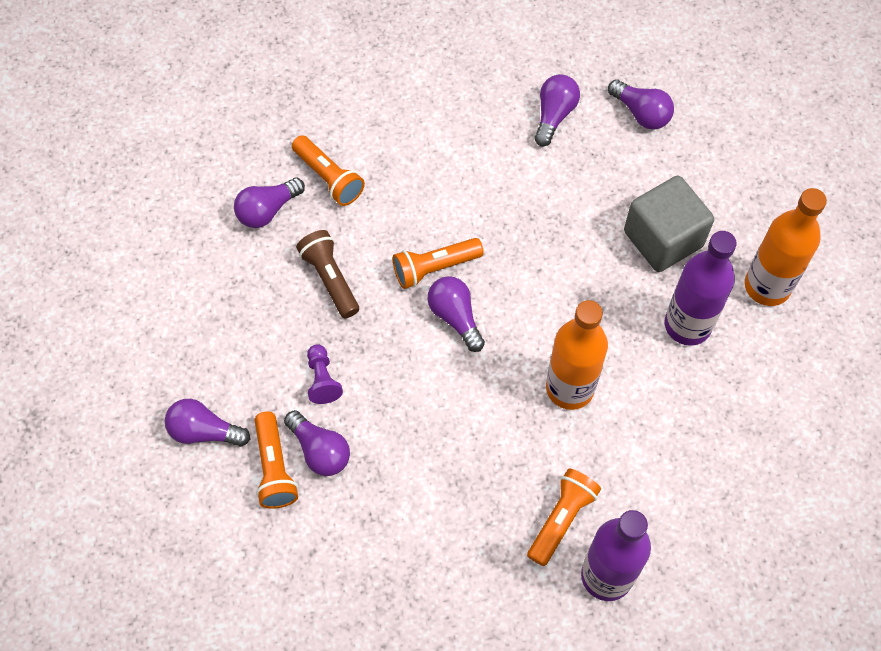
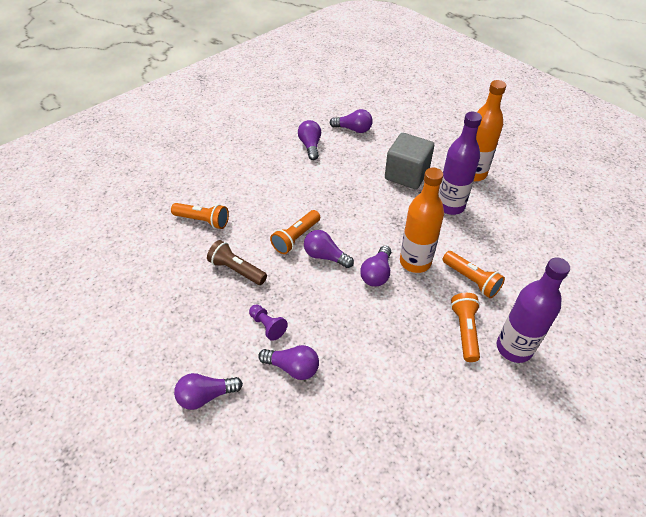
camera: 30 degrees left, 15 degrees down
purple light bulb [234,178,305,228] -> purple light bulb moved to [360,246,391,287]
orange flashlight [255,412,298,509] -> orange flashlight moved to [442,251,505,298]

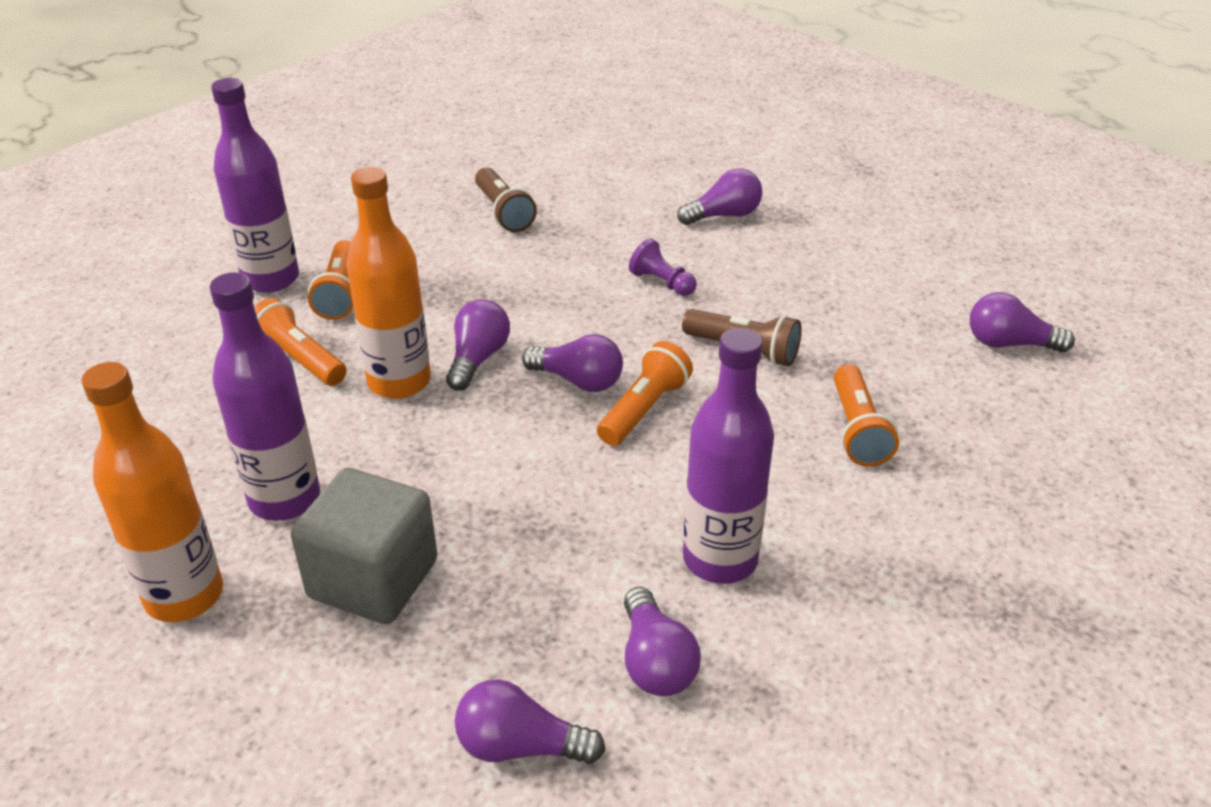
camera: 175 degrees right, 10 degrees down
orange flashlight [171,203,229,229] -> orange flashlight turned 105 degrees counterclockwise [834,364,899,467]
purple light bulb [258,345,319,380] -> purple light bulb moved to [970,292,1075,353]
none -> brown flashlight [475,167,537,232]
none -> purple bottle [683,328,774,584]

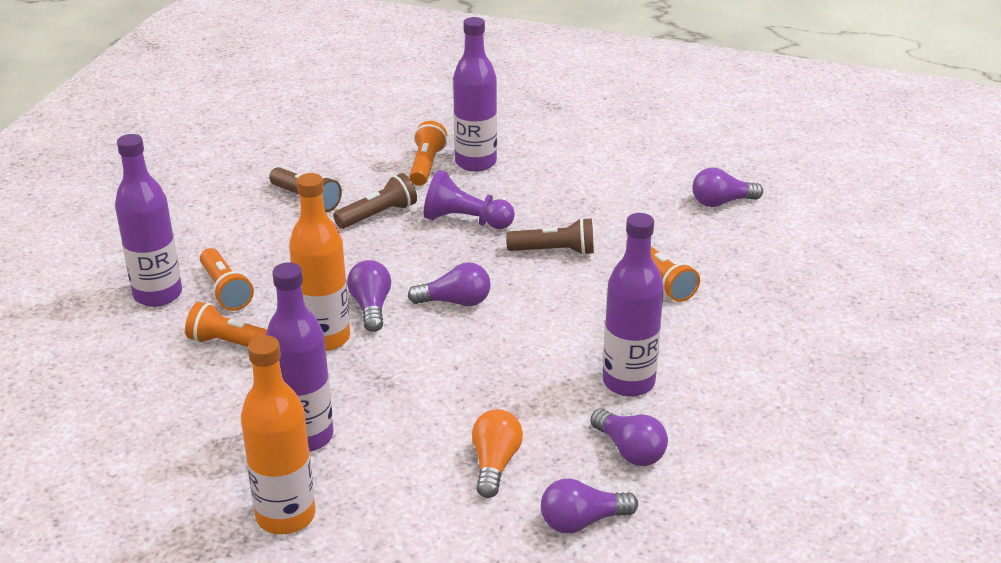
camera: 25 degrees left, 5 degrees down
grey cube [291,468,438,624] -> none
orange flashlight [597,341,693,446] -> orange flashlight moved to [409,121,447,186]
purple pawn [629,238,697,296] -> purple pawn [424,170,515,229], size x1.61
purple light bulb [677,168,762,225] -> purple bottle [453,17,497,172]
none -> brown flashlight [333,173,417,229]
none -> orange light bulb [472,409,523,498]

